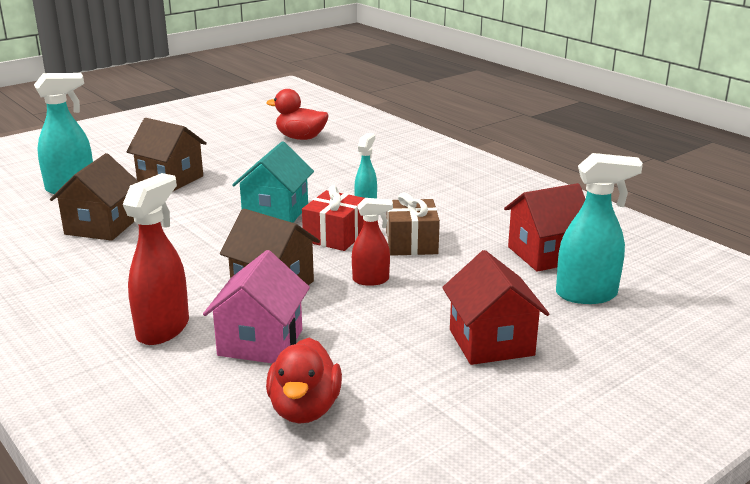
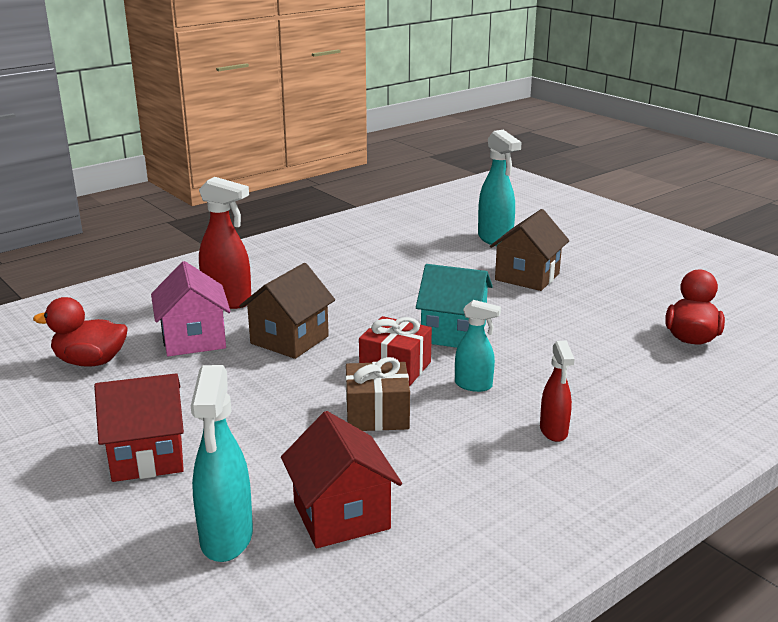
camera: 90 degrees right, 0 degrees up
brown house [50,153,139,241] -> none
pink house [203,250,310,364] -> pink house turned 60 degrees clockwise [151,261,231,356]
red spray bottle [352,198,393,286] -> red spray bottle moved to [540,341,574,442]

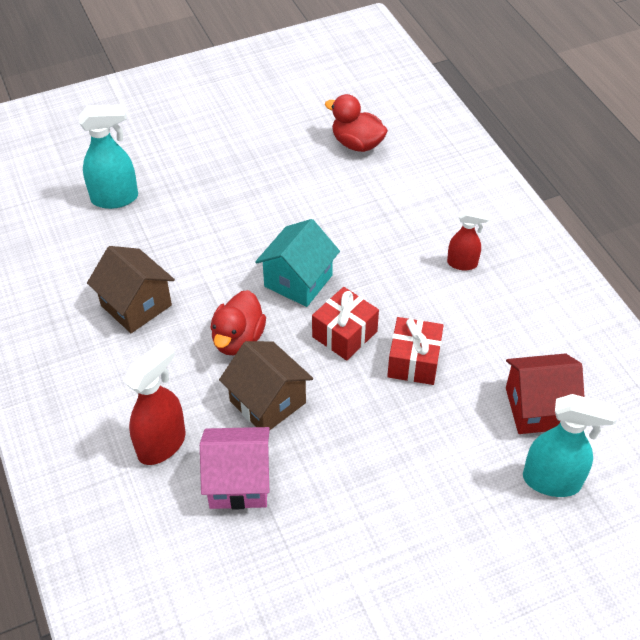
camera: 75 degrees left, 25 degrees up
red duck [33,297,128,367] -> red duck moved to [211,290,266,355]
red house [94,373,184,482] -> none
brown gift [346,357,410,431] -> red gift [387,317,444,385]
turquoise spray bottle [455,300,501,392] -> none
brown house [490,209,570,291] -> brown house moved to [87,246,175,333]

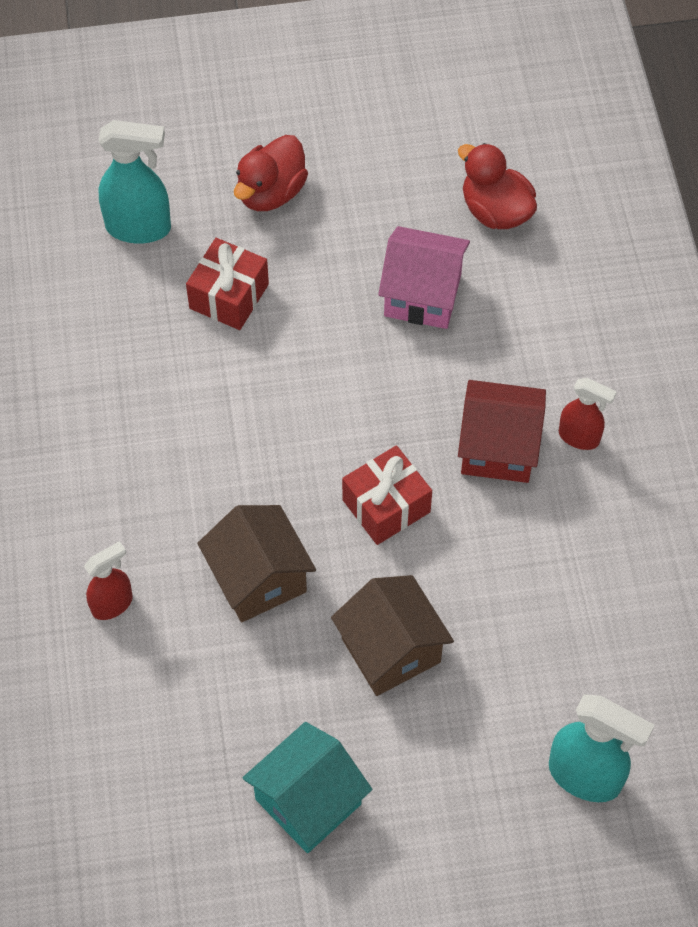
camera: 15 degrees right, 10 degrees up
brown house [87,246,175,333] -> brown house moved to [331,575,454,696]
red spray bottle [123,341,186,465] -> red spray bottle [84,541,133,620], size x0.61
pink house [200,427,270,510] -> pink house moved to [378,226,470,329]
red duck [211,290,266,355] -> red duck moved to [234,135,308,211]
turquoise house [255,219,340,307] -> turquoise house moved to [243,722,372,853]
red gift [387,317,444,385] -> red gift moved to [186,238,269,330]
red house [506,353,584,434] -> red house moved to [458,380,546,483]

